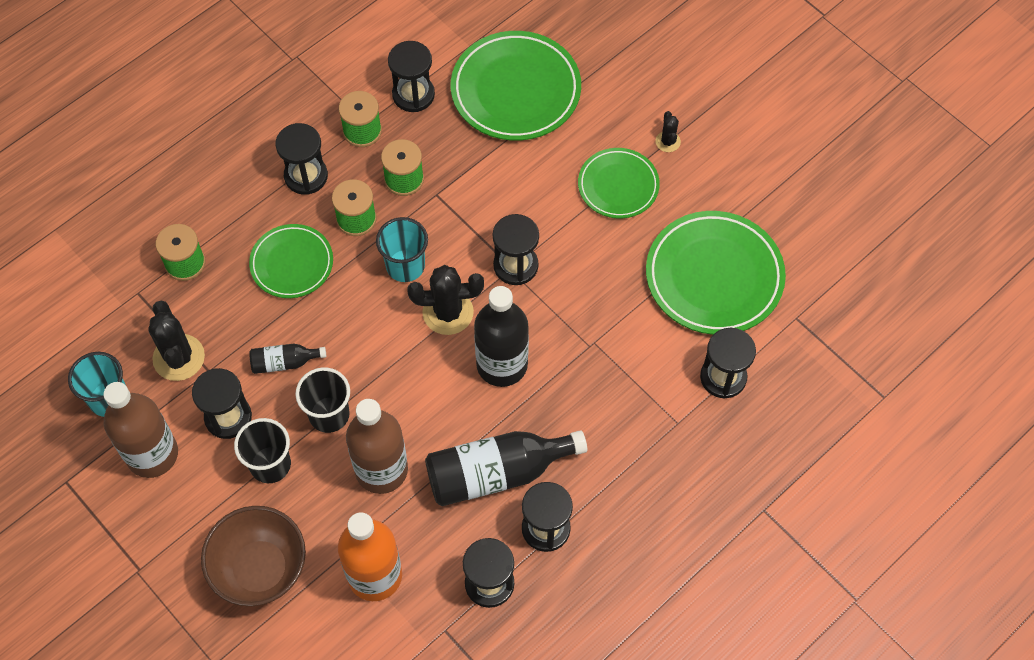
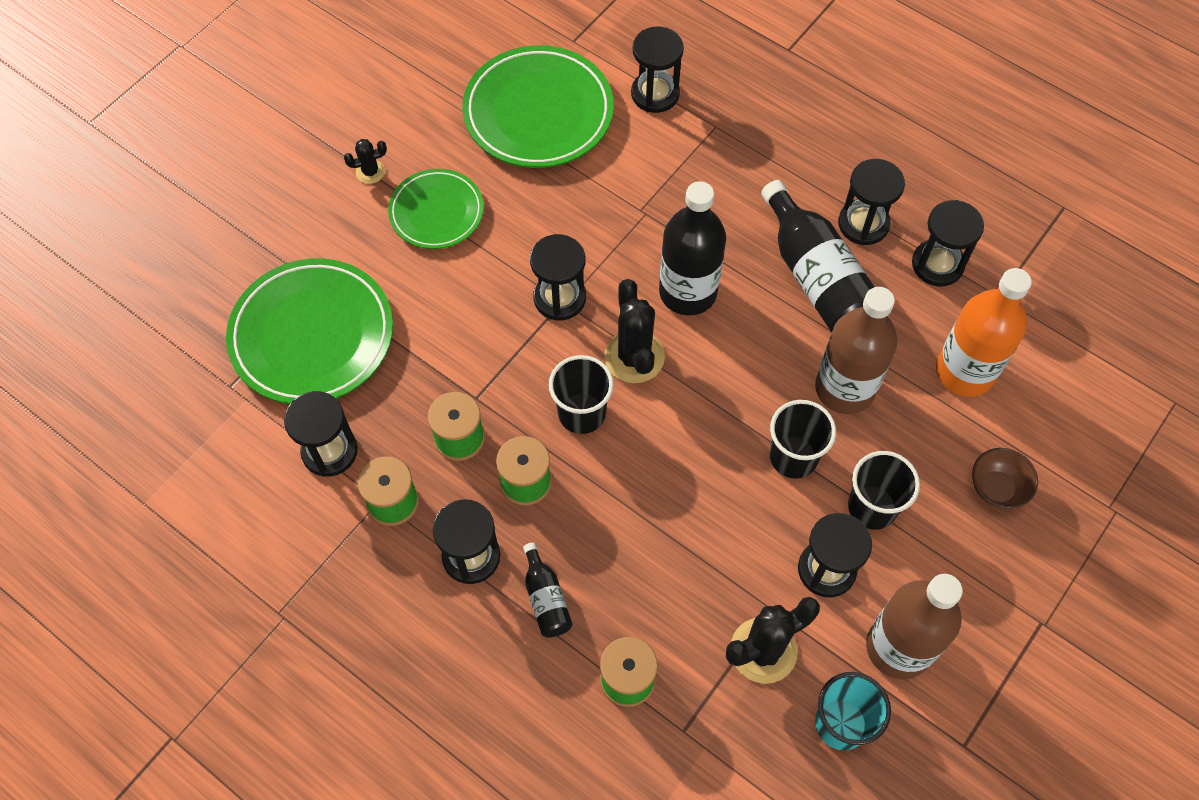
camera: 100 degrees left, 0 degrees up
brown bowl [201,506,306,606] -> brown bowl [972,448,1038,509], size x0.55
green plate [249,224,333,298] -> none
black bottle [249,344,326,374] -> black bottle moved to [523,542,573,638]
turquoise cup [376,217,428,282] -> black cup [549,355,614,434]

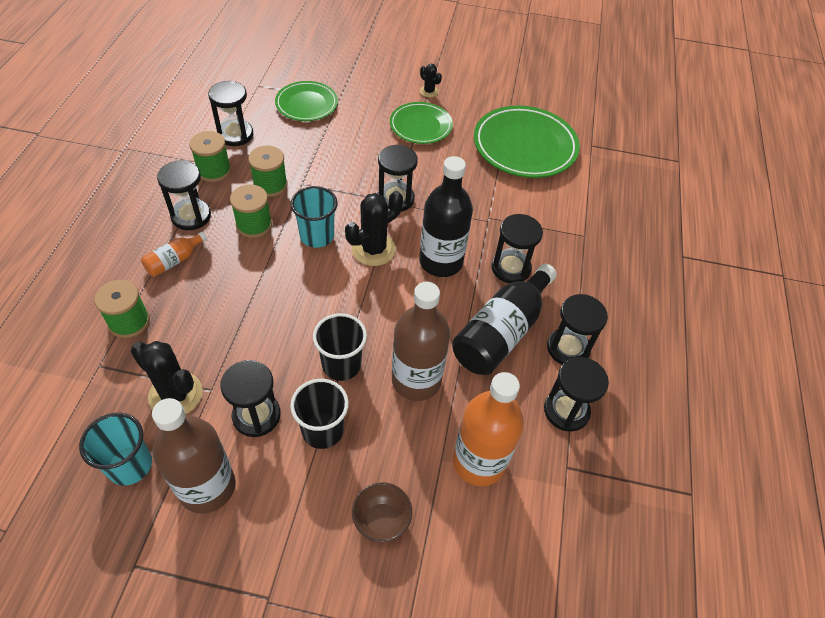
camera: 60 degrees right, 10 degrees down
green plate [226,258,393,404] -> green plate [275,81,338,121], size x0.61
black bottle [523,542,573,638] -> orange bottle [141,232,207,277]
black cup [549,355,614,434] -> turquoise cup [291,186,338,248]
black hourglass [631,26,684,113] -> black hourglass moved to [491,214,543,283]

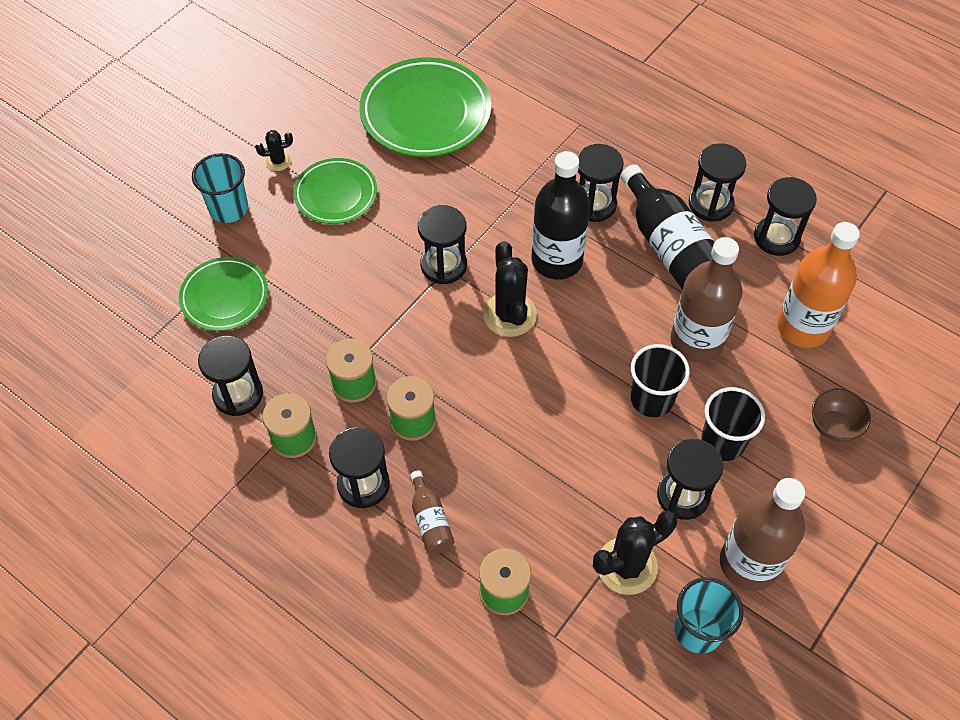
camera: 60 degrees left, 5 degrees up
orange bottle [141,232,207,277] -> brown bottle [410,471,454,554]
turquoise cup [291,186,338,248] -> turquoise cup moved to [192,153,248,223]

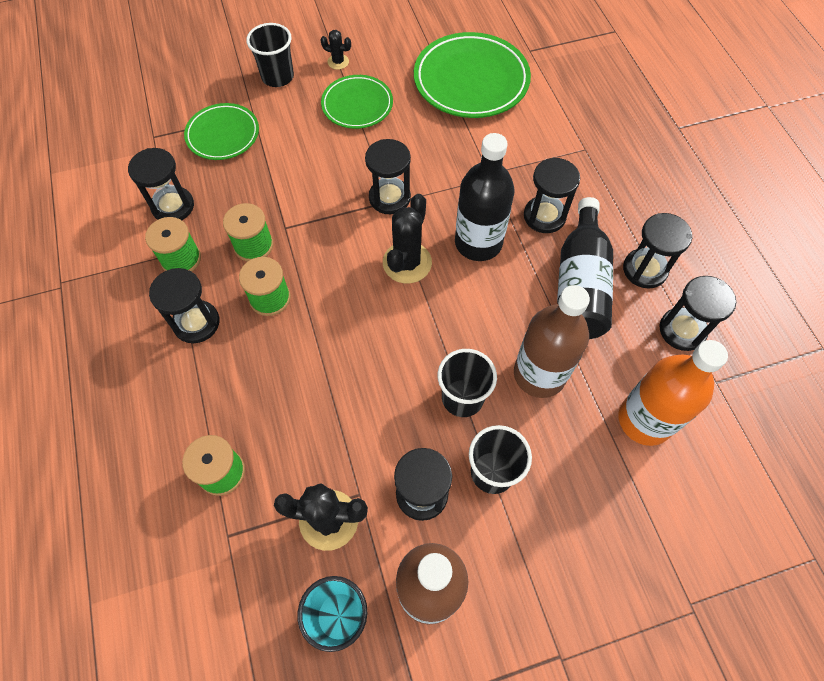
camera: 35 degrees right, 5 degrees up
turquoise cup [192,153,248,223] -> black cup [246,23,294,87]
brown bottle [410,471,454,554] -> none
brown bowl [812,389,871,442] -> none

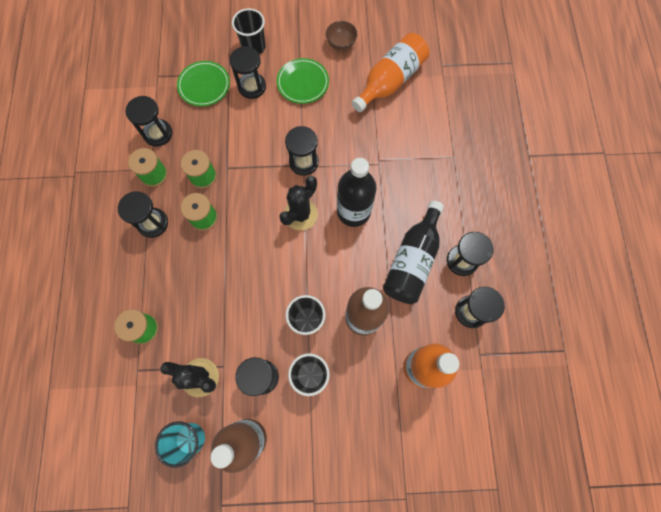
camera: 15 degrees right, 10 degrees up
black cactus [320,30,351,70] -> none
green plate [414,32,531,118] -> orange bottle [352,33,429,112]
black hourglass [524,158,580,233] -> black hourglass moved to [229,46,266,99]
none -> brown bowl [326,21,357,51]

